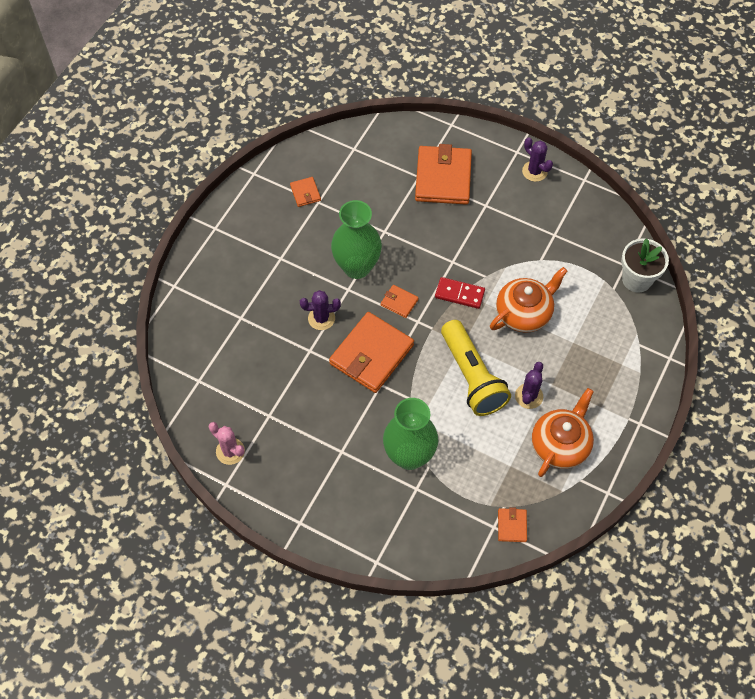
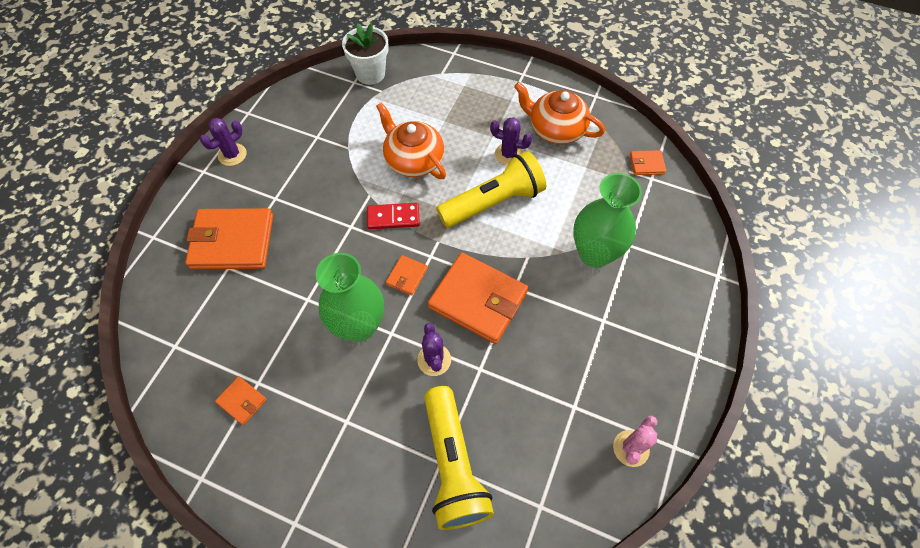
camera: 95 degrees left, 0 degrees up
orange wallet [290,177,321,207] -> orange wallet turned 60 degrees clockwise [215,376,267,425]
red domino [435,277,485,309] -> red domino turned 75 degrees clockwise [367,203,420,229]
none -> yellow flashlight [424,386,494,530]

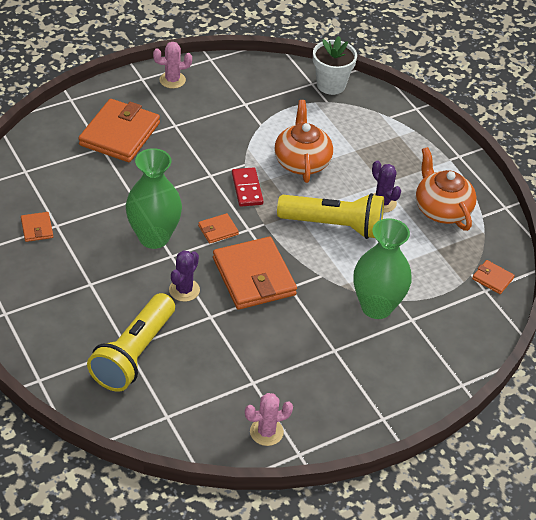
camera: 35 degrees right, 15 degrees down
orange wallet [185,208,273,269] -> orange wallet turned 75 degrees clockwise [79,99,160,162]
purple cactus [200,118,247,166] -> pink cactus [153,42,192,89]
red domino [367,203,420,229] -> red domino turned 45 degrees clockwise [232,167,263,207]

